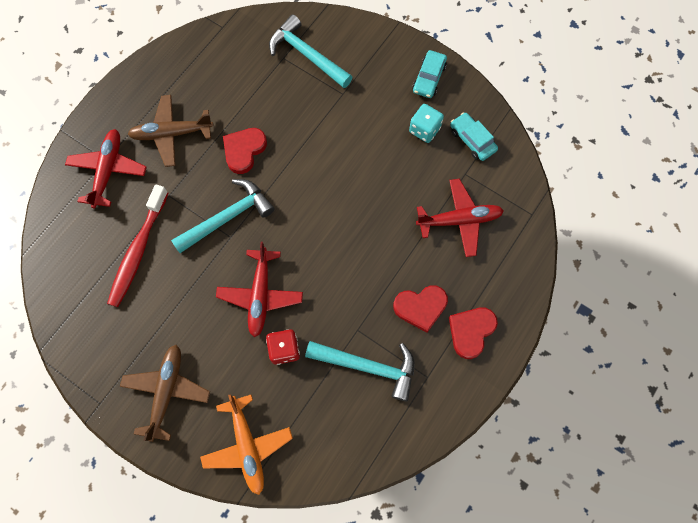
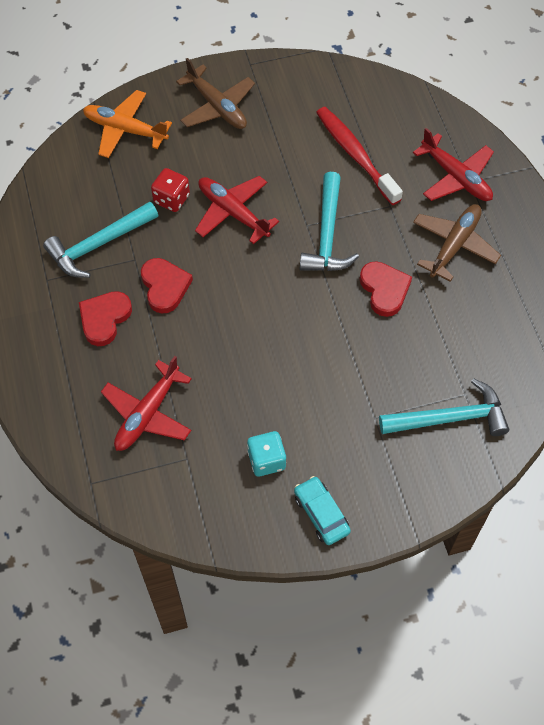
camera: 130 degrees right, 10 degrees down
red heart [449,307,498,359] -> red heart moved to [141,258,193,313]
turquoise car [450,112,498,161] -> none

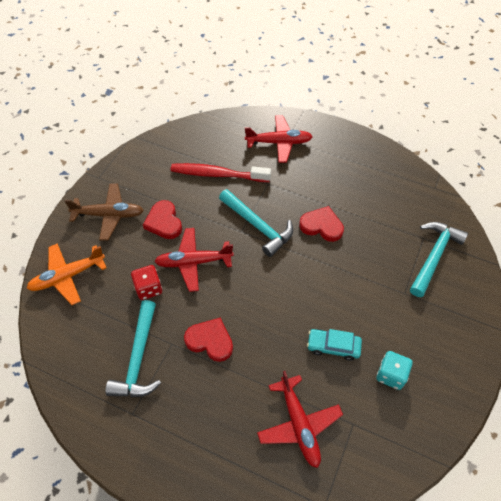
camera: 50 degrees left, 5 degrees down
red heart [79,291,132,346] -> red heart moved to [143,200,182,239]
turquoise car [294,476,351,545] -> turquoise car moved to [307,329,362,361]
brown plane [413,204,501,282] -> none

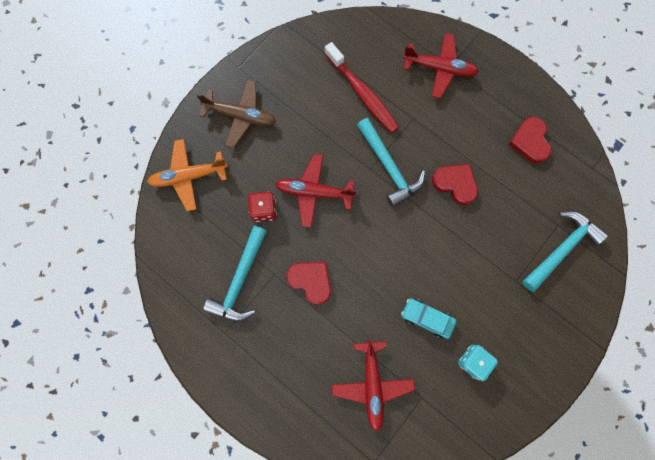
camera: 15 degrees right, 20 degrees up
red heart [143,200,182,239] -> red heart moved to [508,117,551,163]
red toothbrush [171,163,271,182] -> red toothbrush turned 150 degrees counterclockwise [325,42,399,133]

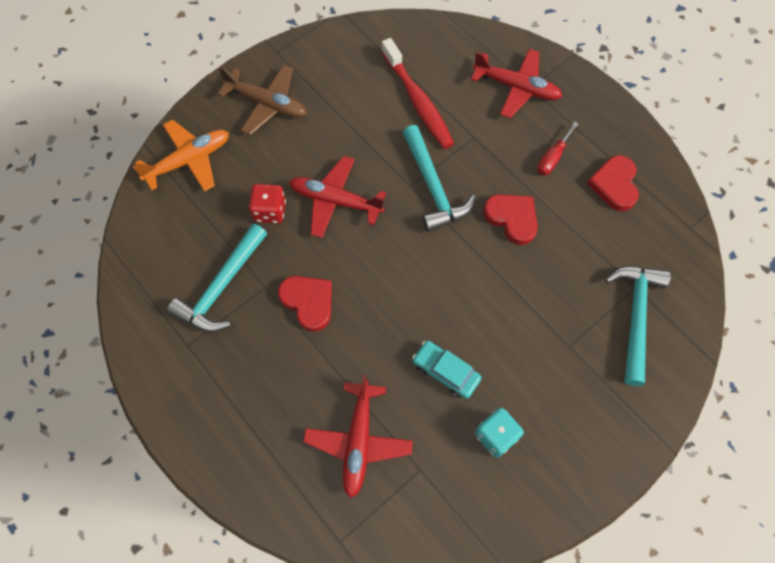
camera: 10 degrees right, 10 degrees down
orange plane [147,139,228,211] -> orange plane turned 150 degrees clockwise [133,120,229,192]
turquoise hammer [522,211,608,292] -> turquoise hammer turned 45 degrees counterclockwise [605,266,671,386]
none -> red screwdriver [537,121,579,175]

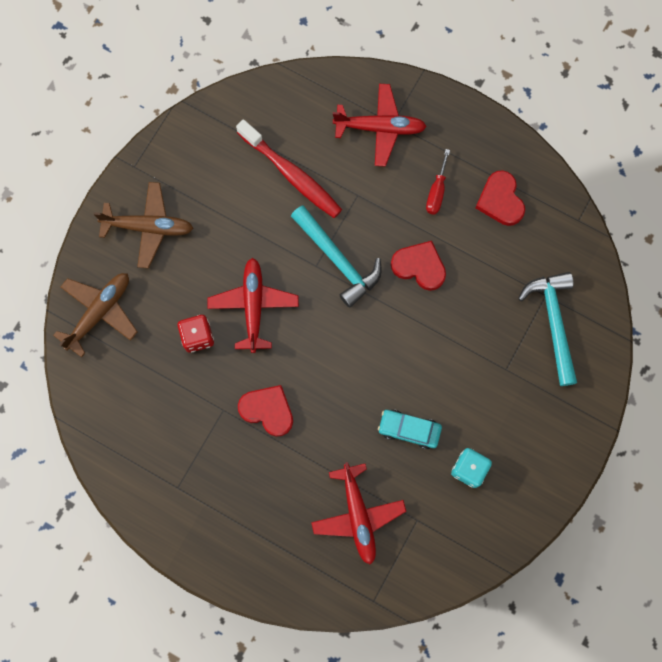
camera: 20 degrees left, 10 degrees up
orange plane [133,120,229,192] -> brown plane [53,273,138,357]
turquoise hammer [167,224,267,333] -> none
red plane [289,156,386,238] -> red plane turned 90 degrees clockwise [207,258,299,353]

